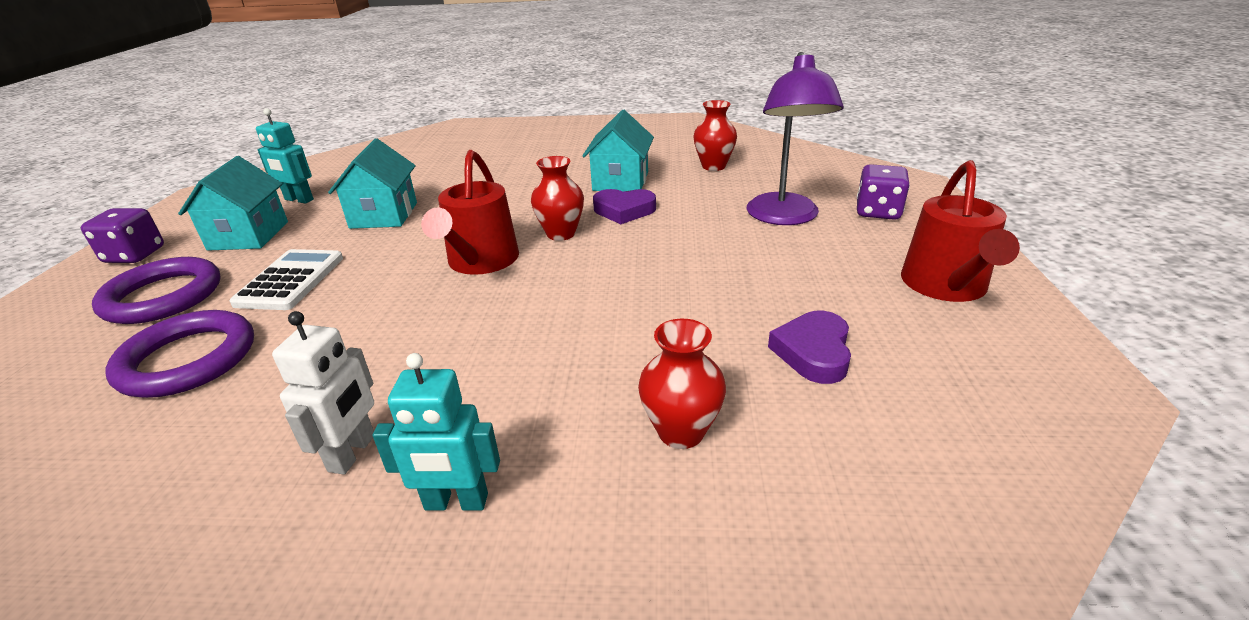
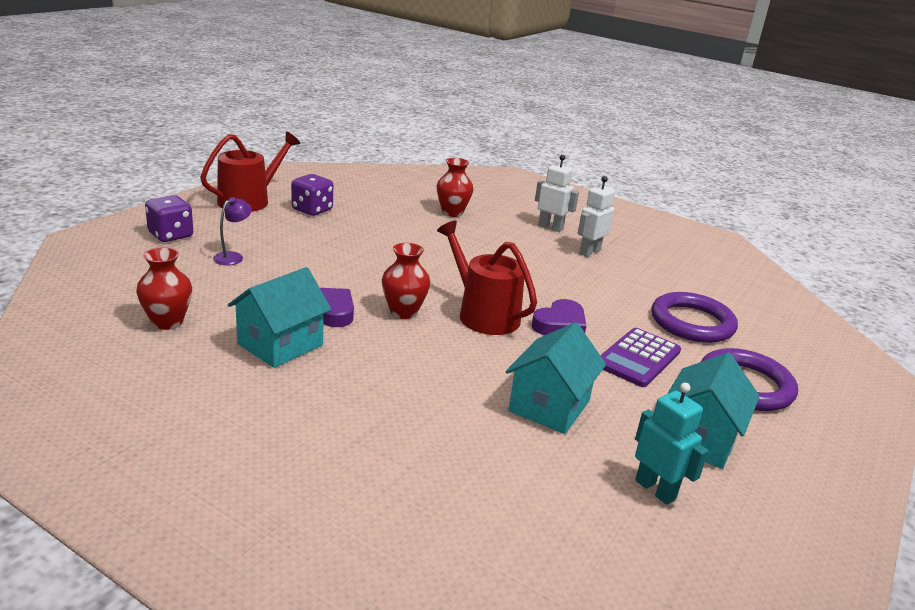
camera: 155 degrees left, 5 degrees down
purple dice [81,208,164,263] -> purple dice moved to [291,174,333,216]
white calculator [230,249,343,310] -> purple calculator [600,328,681,387]
turquoise robot [373,353,500,511] -> white robot [535,155,579,232]
red watering can [421,150,519,275] -> red watering can turned 75 degrees counterclockwise [437,221,537,335]
purple lamp [747,52,844,225] -> purple lamp [213,197,252,265], size x0.46
purple heart [768,311,851,384] -> purple heart moved to [531,299,586,335]

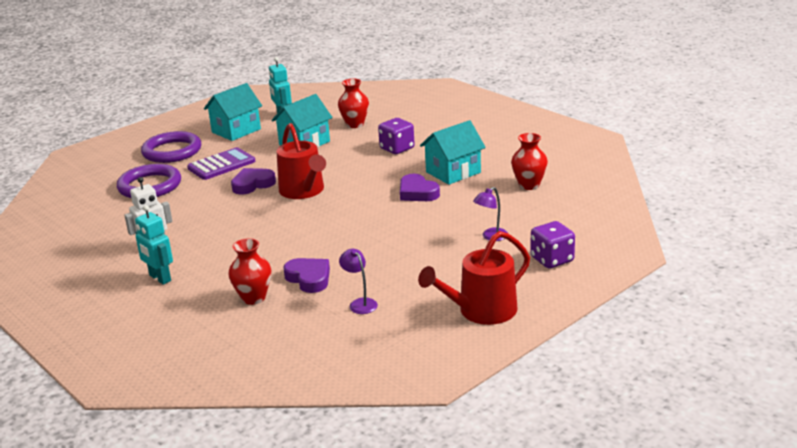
camera: 160 degrees left, 0 degrees up
purple dice [291,174,333,216] -> purple dice moved to [378,118,415,154]
red vase [382,243,430,319] -> red vase moved to [338,79,369,128]
white robot [535,155,579,232] -> turquoise robot [135,205,173,285]
none -> purple heart [284,258,330,293]
none -> purple lamp [339,249,378,314]

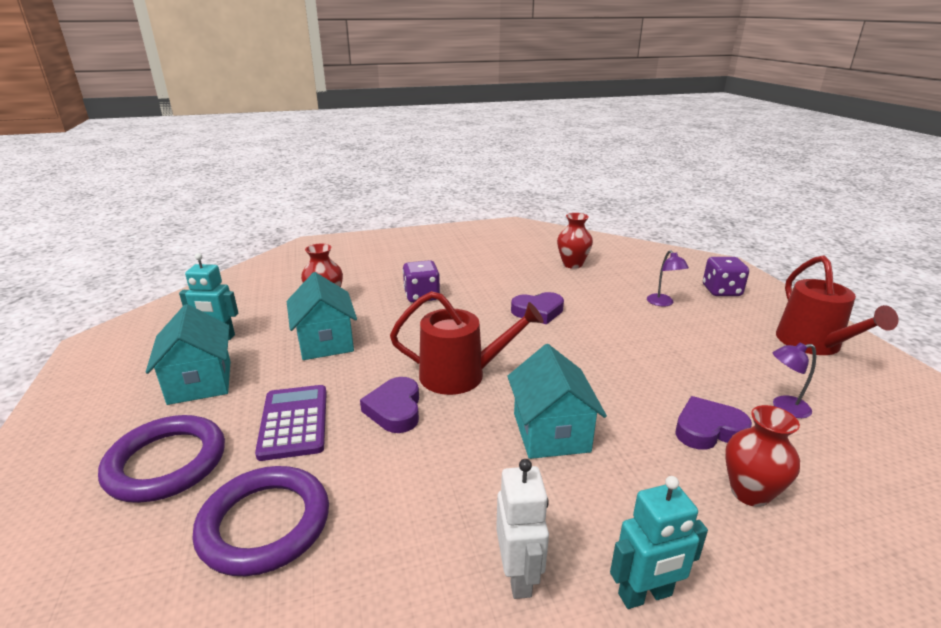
camera: 65 degrees left, 0 degrees up
turquoise house [420,120,486,185] -> turquoise house moved to [507,344,607,459]

